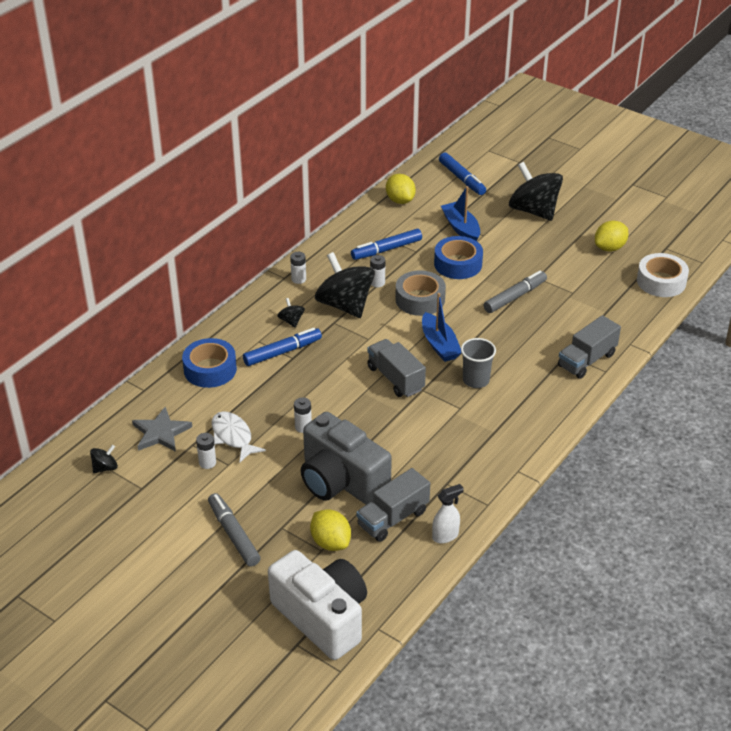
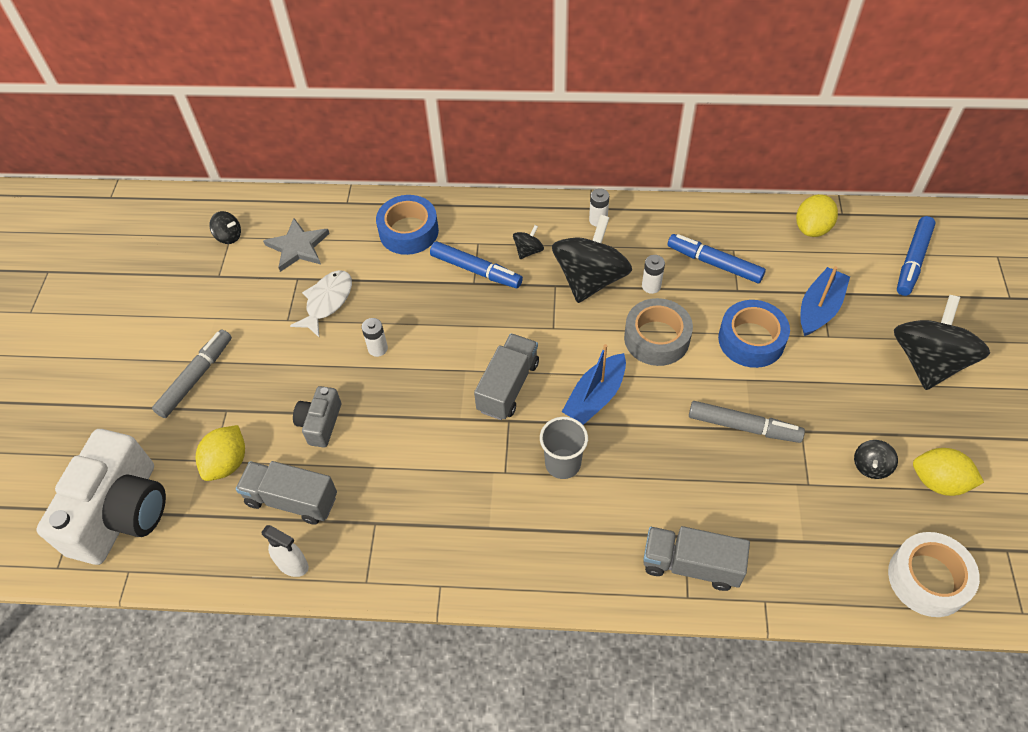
camera: 60 degrees right, 15 degrees up
white battery [196,433,216,469] -> none
grey camera [301,412,392,505] -> grey camera [293,386,341,448], size x0.49
none -> black spinning top [854,440,898,479]

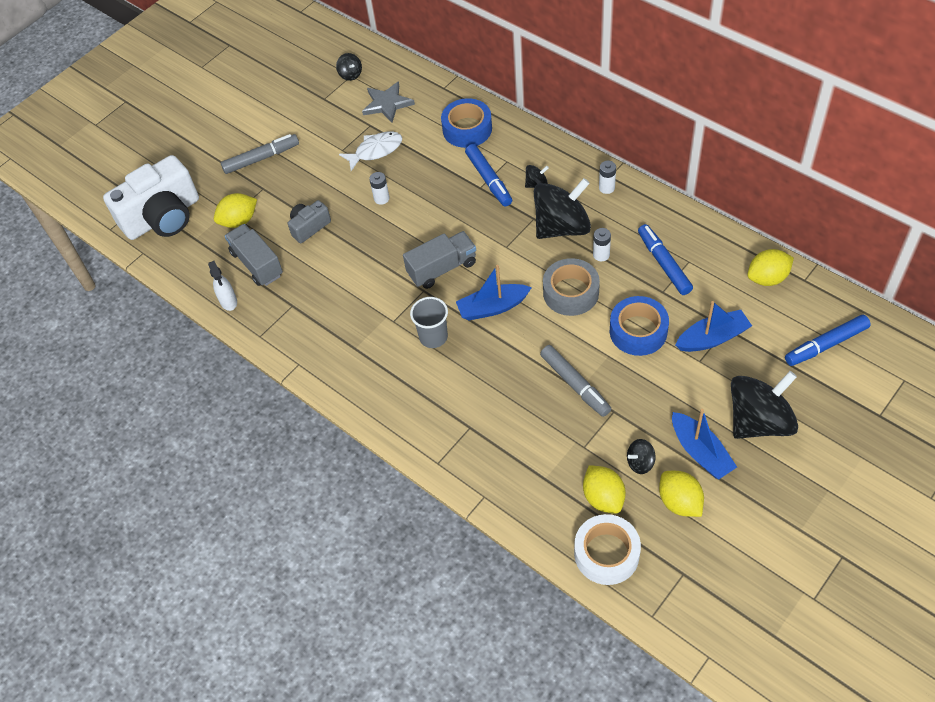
camera: 40 degrees right, 0 degrees up
grey truck [643,526,750,591] -> none
none -> yellow lemon [583,465,626,514]
none -> blue boat [672,409,737,480]

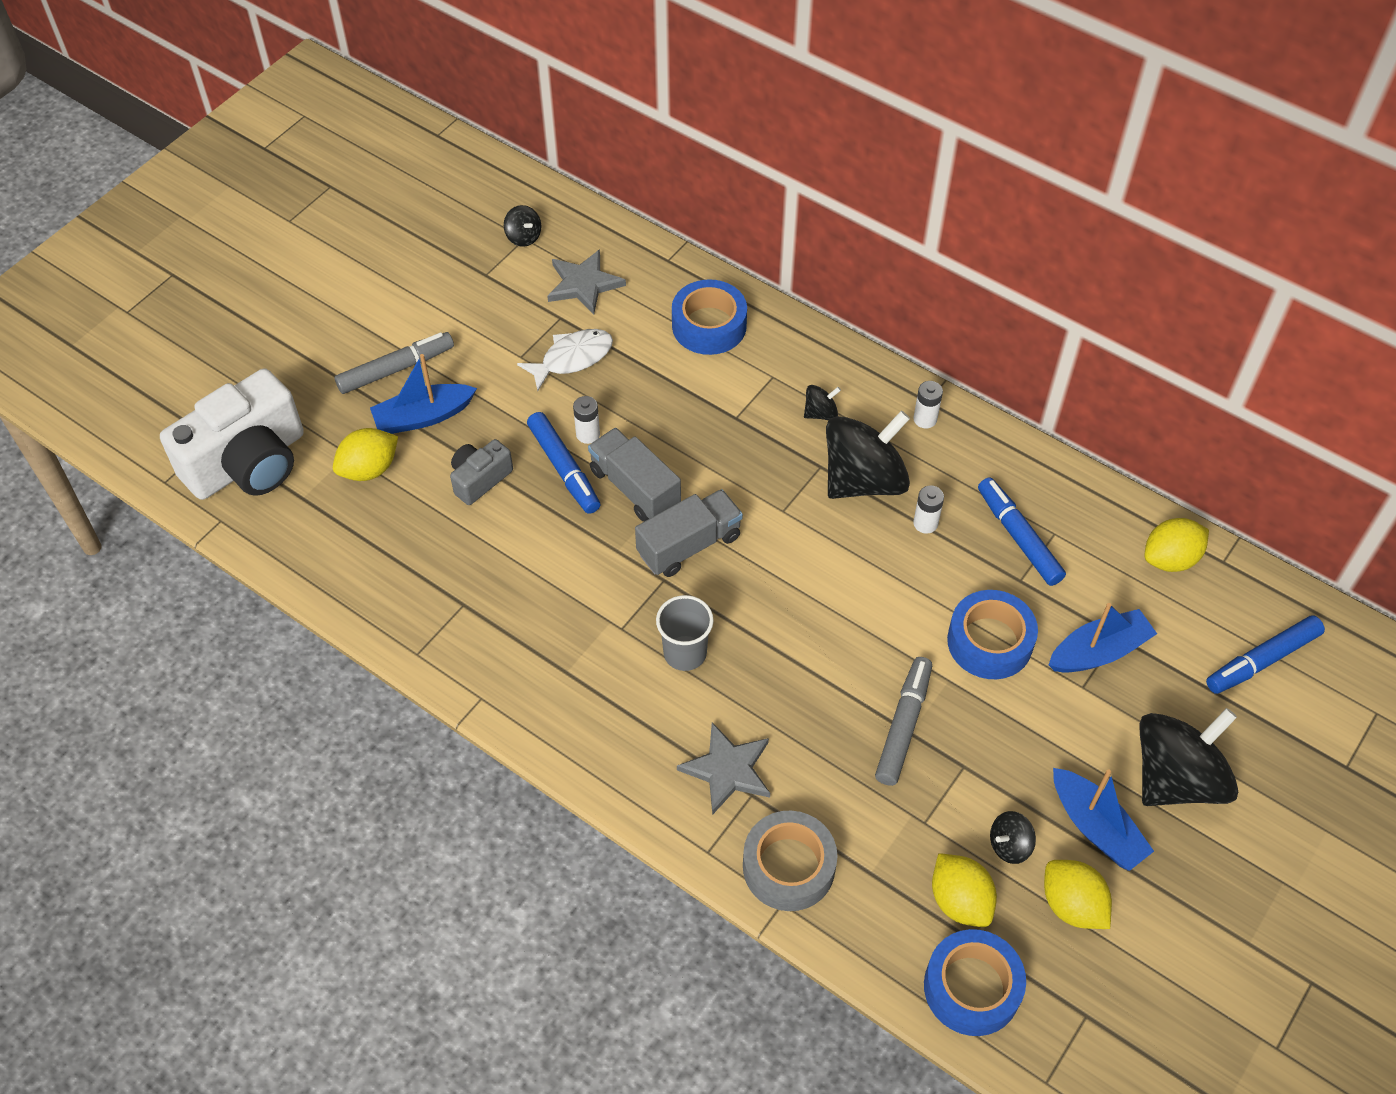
camera: 10 degrees left, 0 degrees up
white spray bottle [208,261,237,311] -> none
grey truck [225,224,283,286] -> grey truck moved to [588,428,681,522]
blue boat [456,265,532,320] -> blue boat moved to [370,354,477,434]
blue marker [465,144,512,206] -> blue marker moved to [527,412,600,514]
grey marker [540,345,611,417] -> grey marker turned 120 degrees counterclockwise [875,657,932,786]
grey tape [543,258,600,316] -> grey tape moved to [743,811,837,911]
white tape [574,514,641,585] -> blue tape [924,929,1026,1036]
none -> grey star [677,722,770,815]

